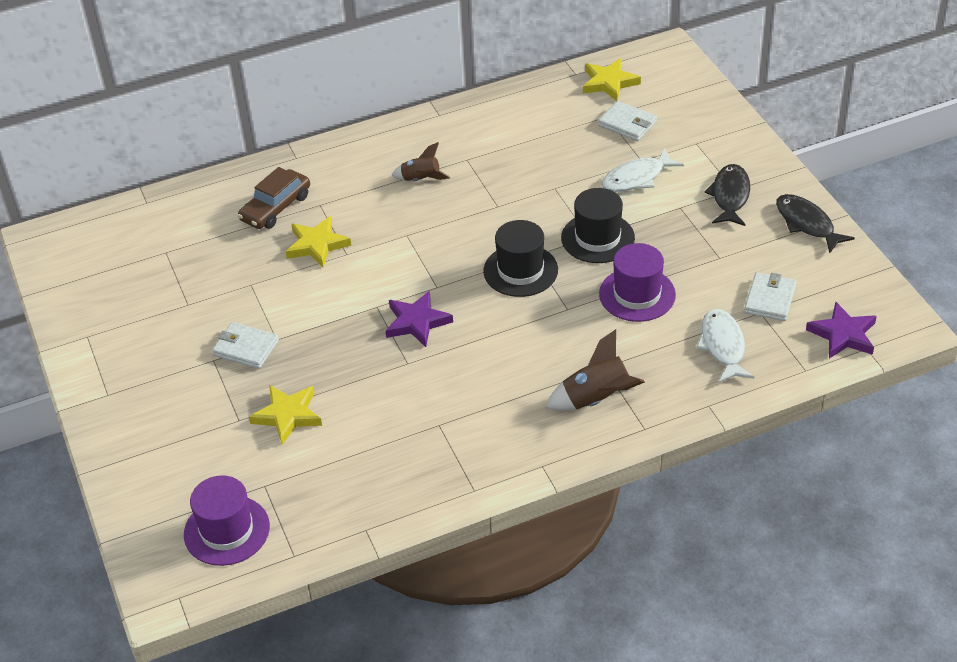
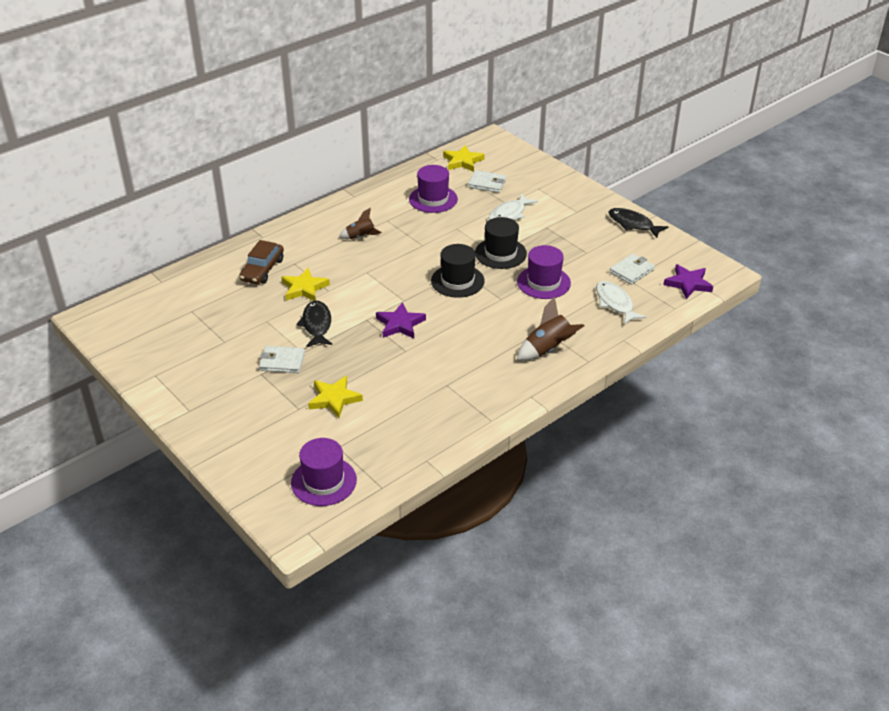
camera: 20 degrees left, 5 degrees down
black fish [704,164,750,226] -> black fish moved to [296,301,332,347]
white wallet [744,272,796,321] -> white wallet turned 45 degrees clockwise [609,254,655,285]
none -> purple hat [409,165,458,213]

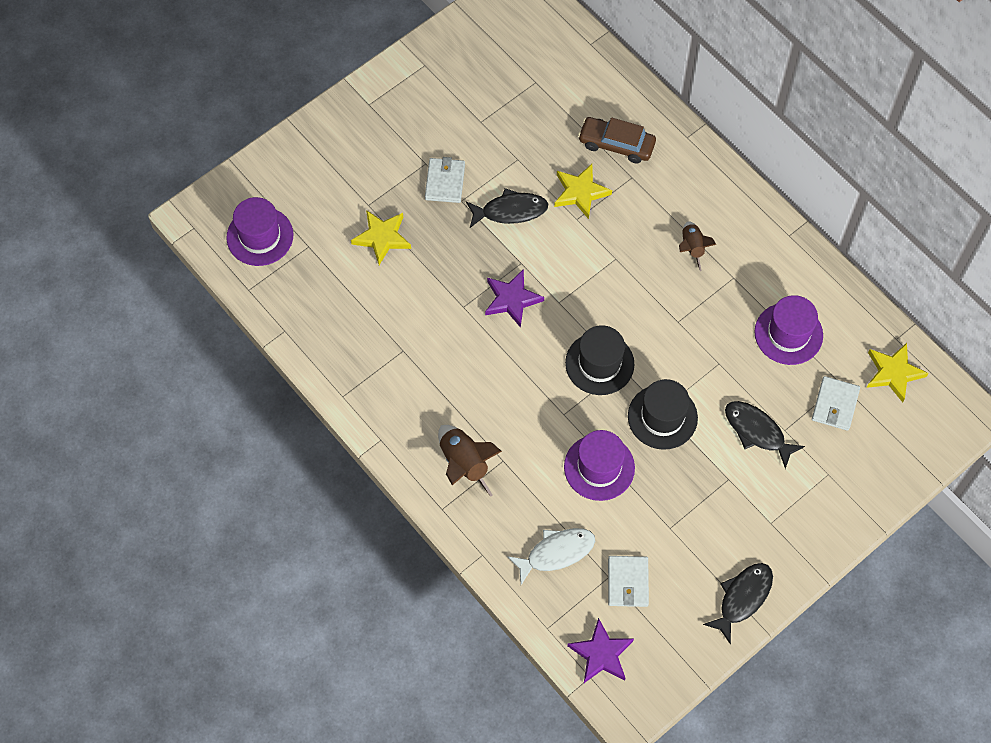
camera: 90 degrees right, 25 degrees up
white fish [488,193,538,220] -> black fish [725,401,805,469]
white wallet [609,254,655,285] -> white wallet turned 45 degrees clockwise [608,556,649,607]

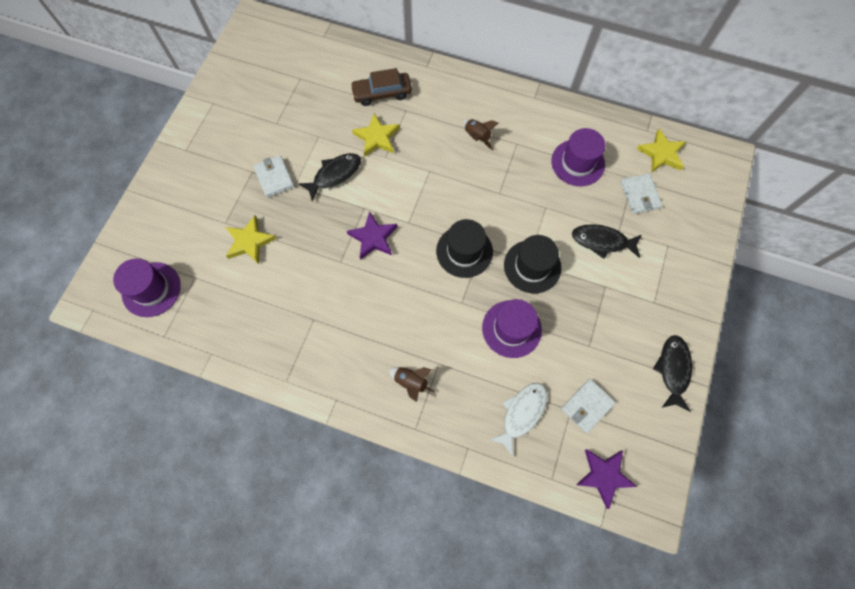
camera: 30 degrees left, 5 degrees up
brown rocket [438,425,502,497] -> brown rocket [389,367,436,402], size x0.66
white wallet [608,556,649,607] -> white wallet turned 75 degrees clockwise [561,379,616,433]

